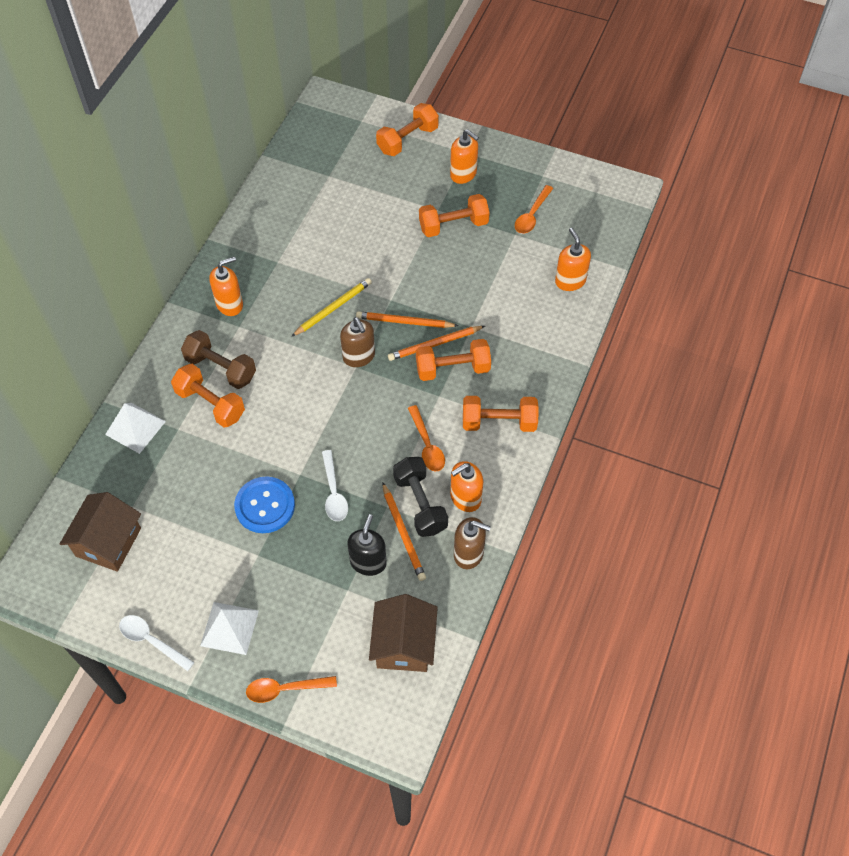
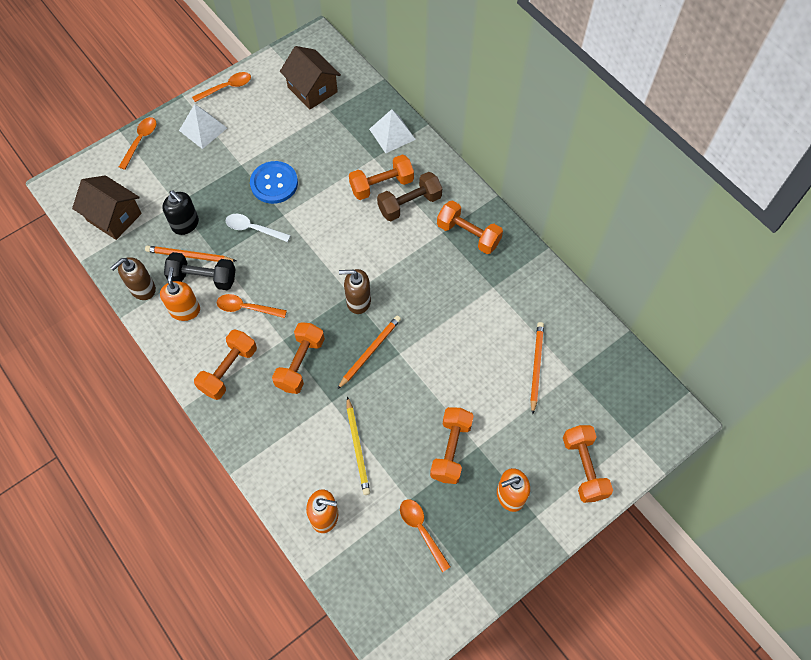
camera: 120 degrees right, 5 degrees up
white spoon [119,615,195,671] -> orange spoon [192,72,251,102]
orange soap dispenser [209,256,243,316] -> orange dumbbell [437,200,503,254]
yellow pencil [291,278,372,337] -> yellow pencil moved to [346,396,370,495]
orange pencil [388,326,485,361] -> orange pencil moved to [530,322,544,415]

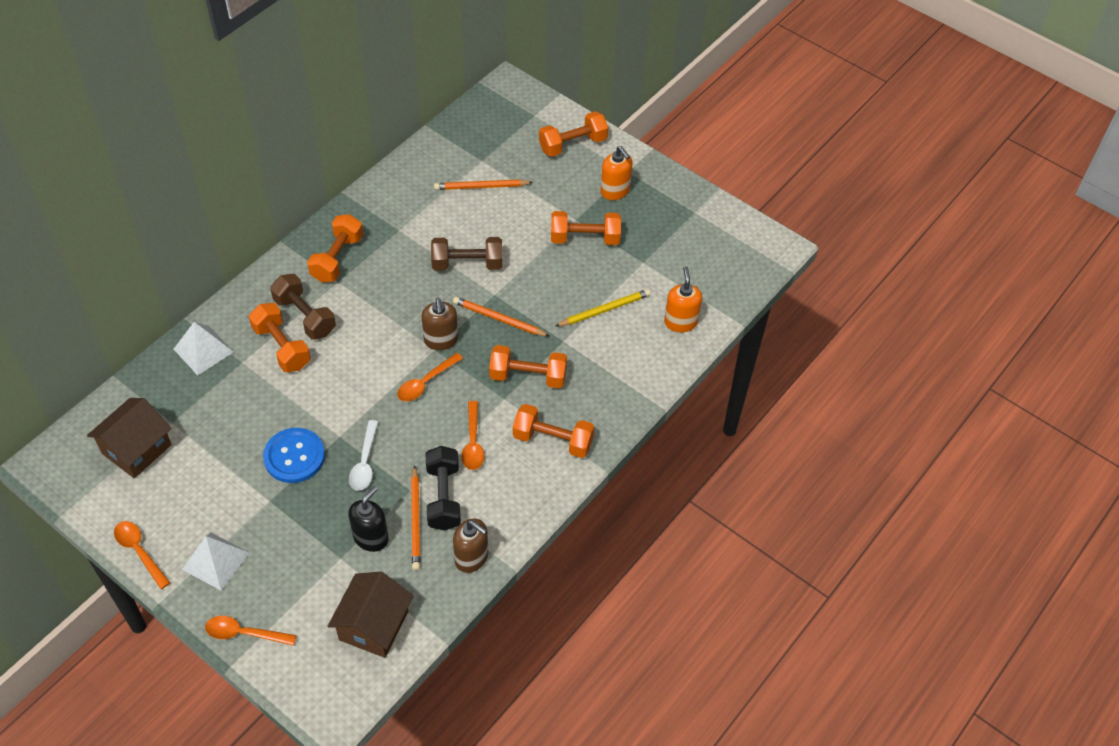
camera: 105 degrees left, 10 degrees down
orange soap dispenser [160,267,200,321] -> none
orange spoon [400,499,451,572] -> orange spoon moved to [397,353,463,401]
none -> brown dumbbell [431,237,502,271]

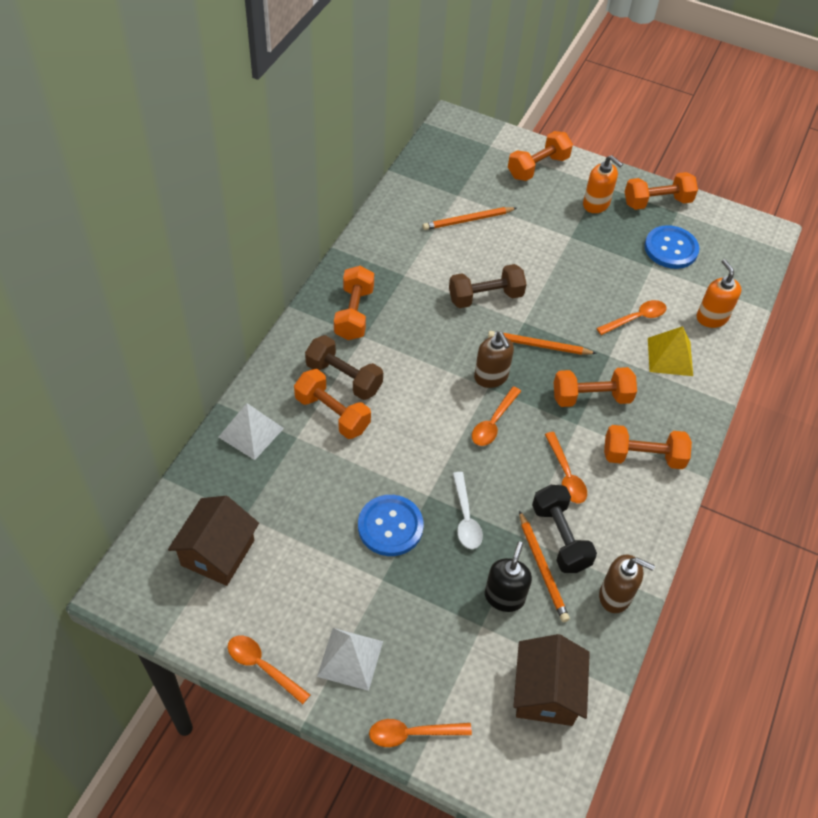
camera: 15 degrees left, 0 degrees up
orange dumbbell [551,211,621,245] -> orange dumbbell moved to [625,172,698,210]
yellow pencil [556,289,651,326] -> orange spoon [596,300,666,335]
none -> blue button [644,225,699,269]
none -> yellow pyramid [648,326,693,376]

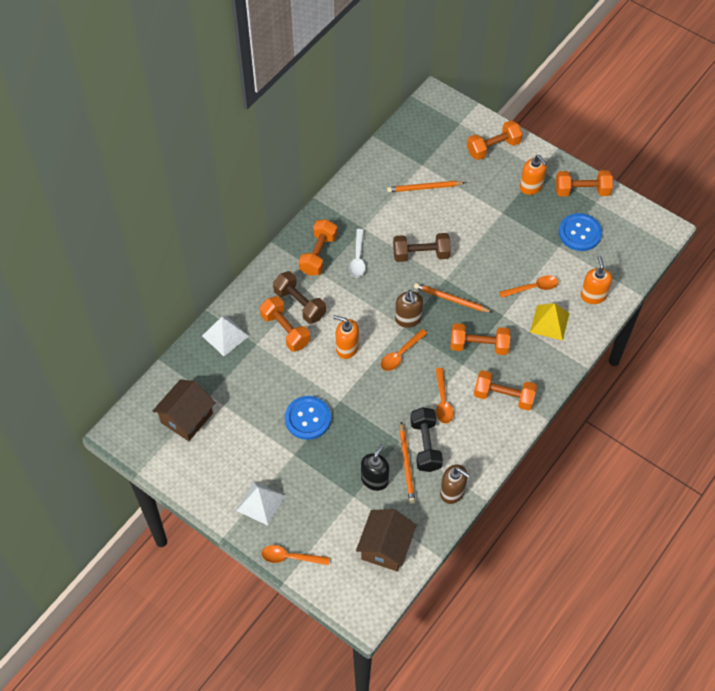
camera: 15 degrees right, 5 degrees up
orange spoon [228,635,310,704] -> none
white spoon [452,472,483,549] -> white spoon moved to [349,229,365,278]
none -> orange soap dispenser [333,315,359,359]

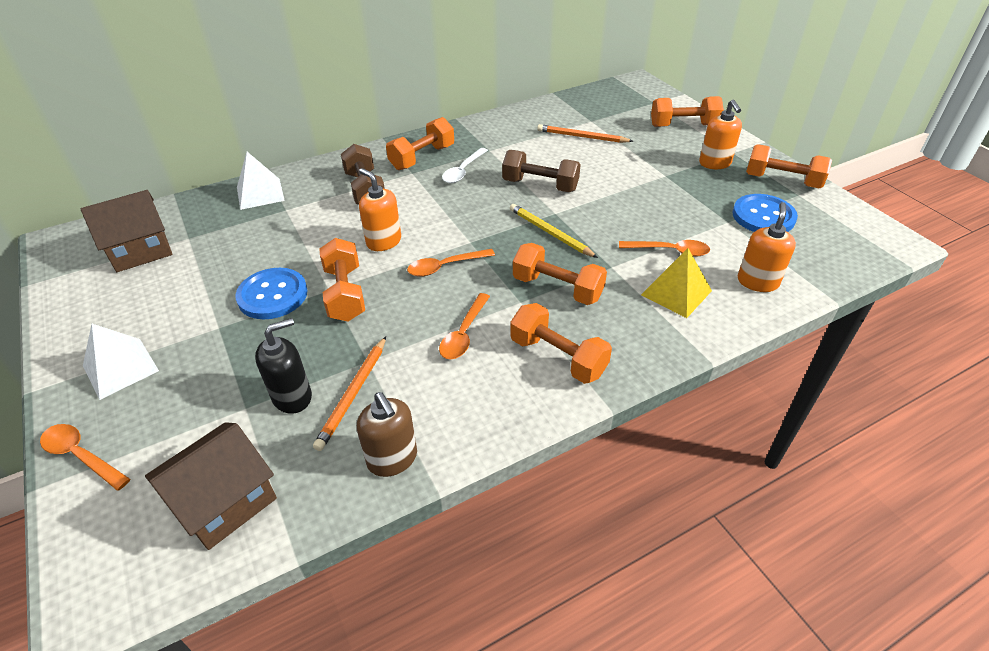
camera: 25 degrees right, 15 degrees down
orange dumbbell [260,296,310,352] -> orange dumbbell moved to [319,238,365,322]
brown soap dispenser [395,290,423,328] -> none
black dumbbell [410,407,443,472] -> none
orange pencil [414,283,492,312] -> yellow pencil [510,204,598,258]

